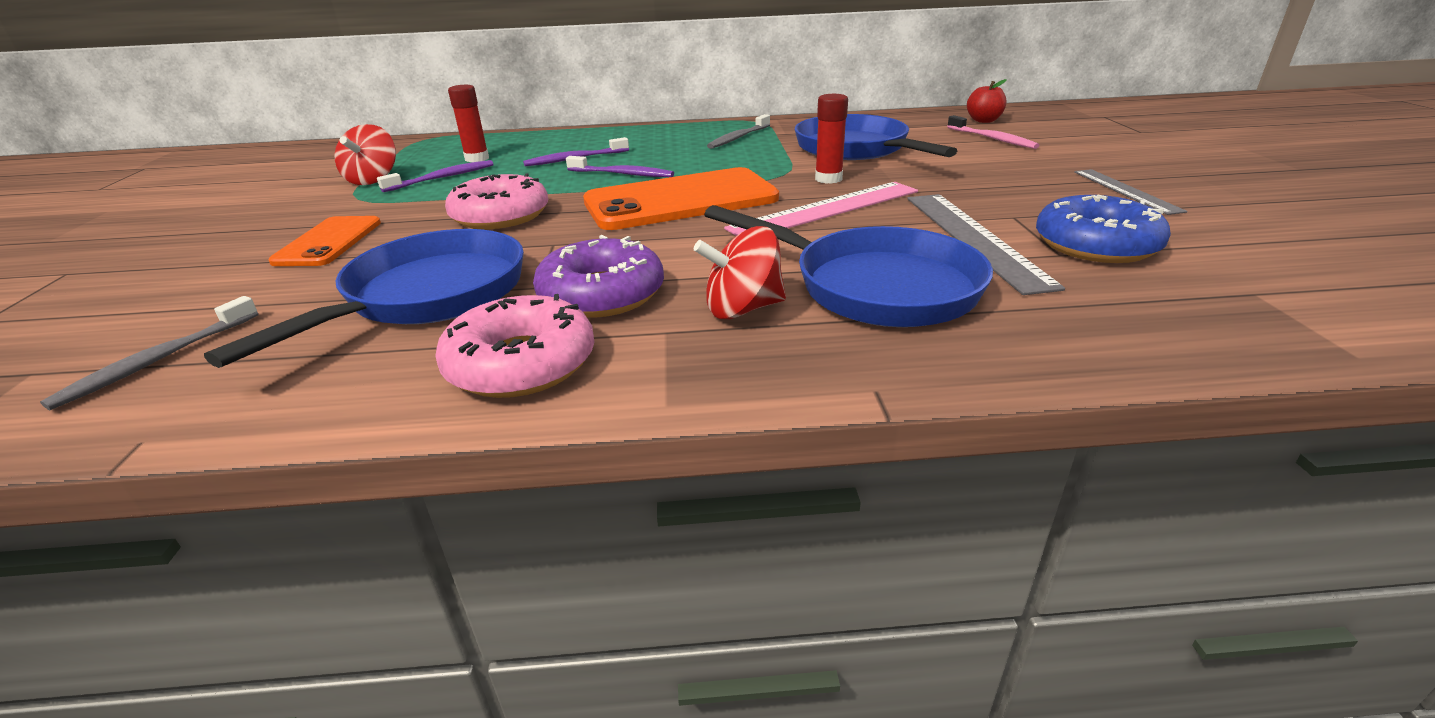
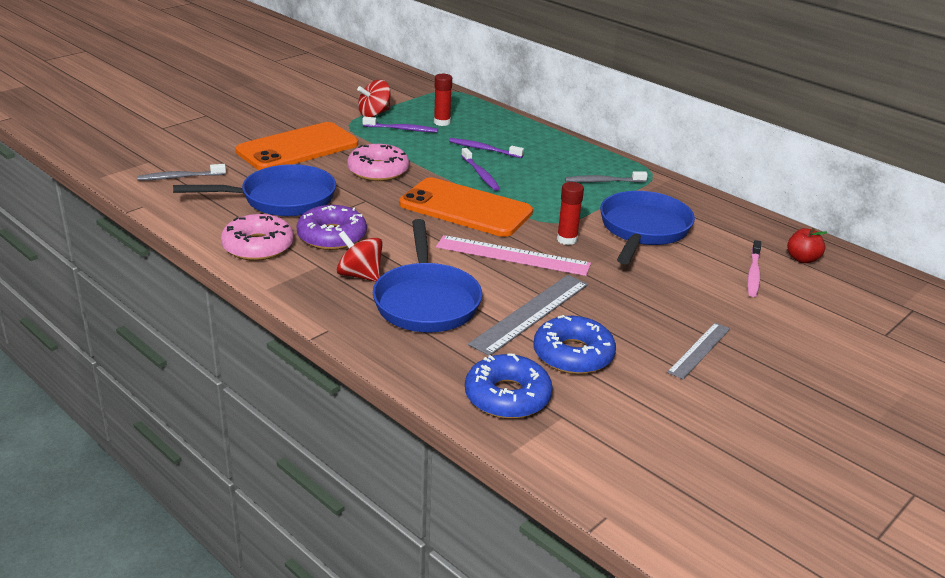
camera: 45 degrees right, 0 degrees up
orange phone [269,216,381,266] -> orange phone [235,122,358,170], size x1.77
none -> blue donut [465,354,553,419]

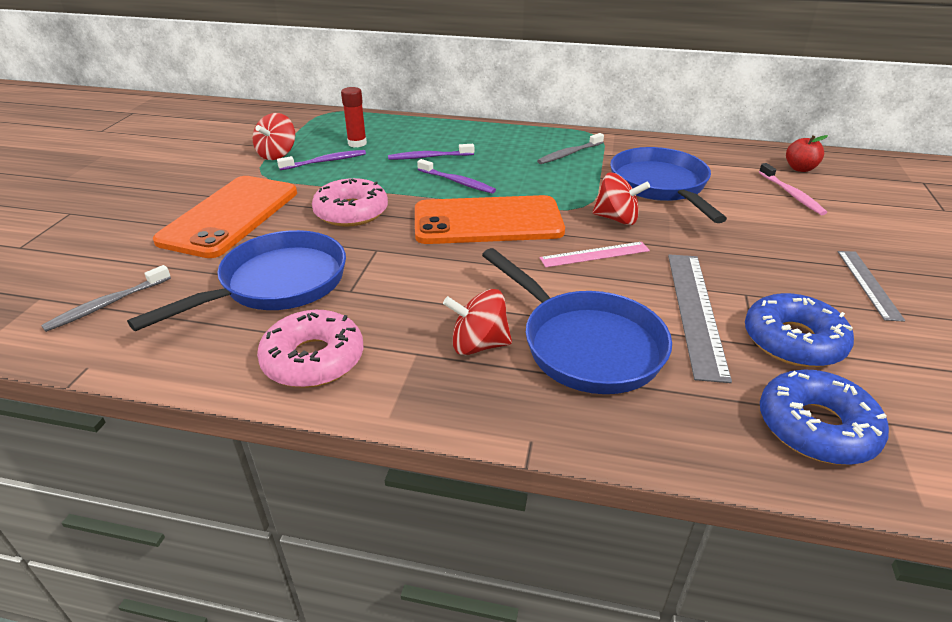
camera: 30 degrees left, 5 degrees up
purple donut [296,205,367,250] -> none
pink ruler [436,235,591,276] -> pink ruler [540,242,650,267], size x0.62
red glue stick [557,182,584,245] -> red spinning top [592,173,650,225]

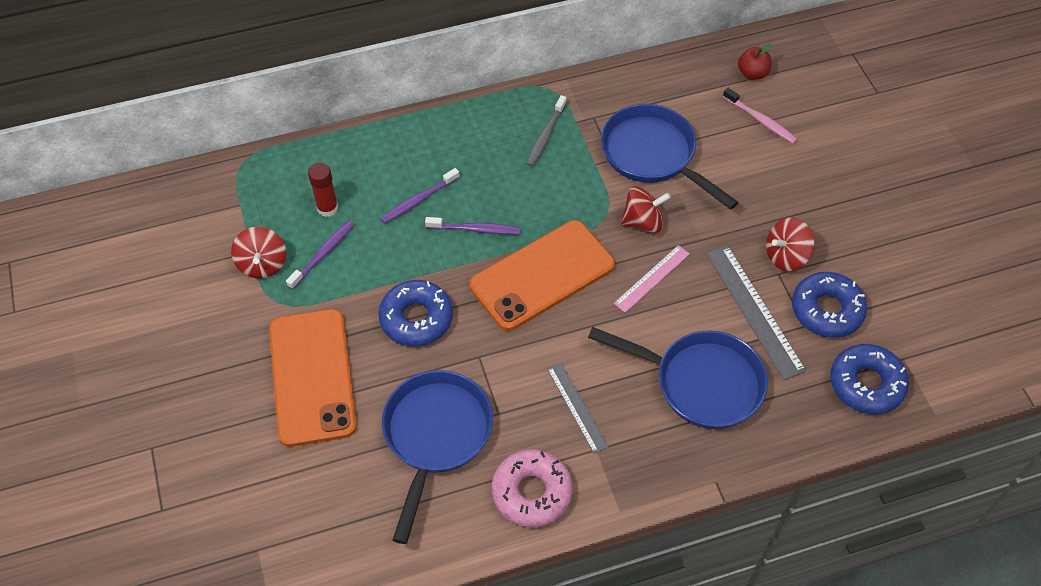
camera: 30 degrees left, 20 degrees up
grey toothbrush [41,265,171,332] -> none
pink donut [312,178,388,227] -> blue donut [378,280,453,346]
red spinning top [443,289,512,355] -> red spinning top moved to [766,218,815,271]
grey ruler [838,251,905,322] -> grey ruler moved to [547,362,609,454]

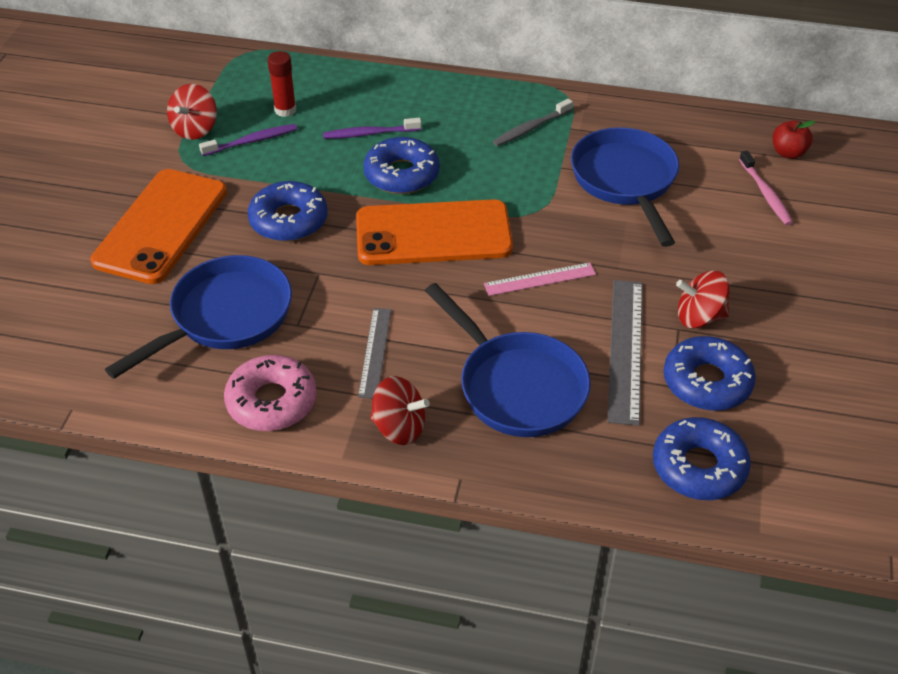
camera: 30 degrees right, 10 degrees down
purple toothbrush [425,217,520,235] -> blue donut [363,137,440,194]
red spinning top [621,186,671,233] -> red spinning top moved to [370,376,430,445]

